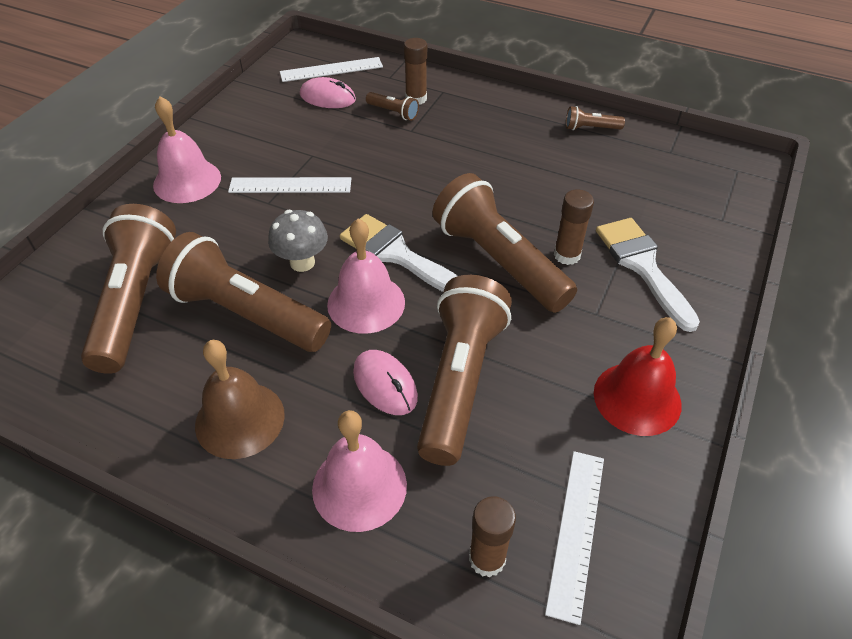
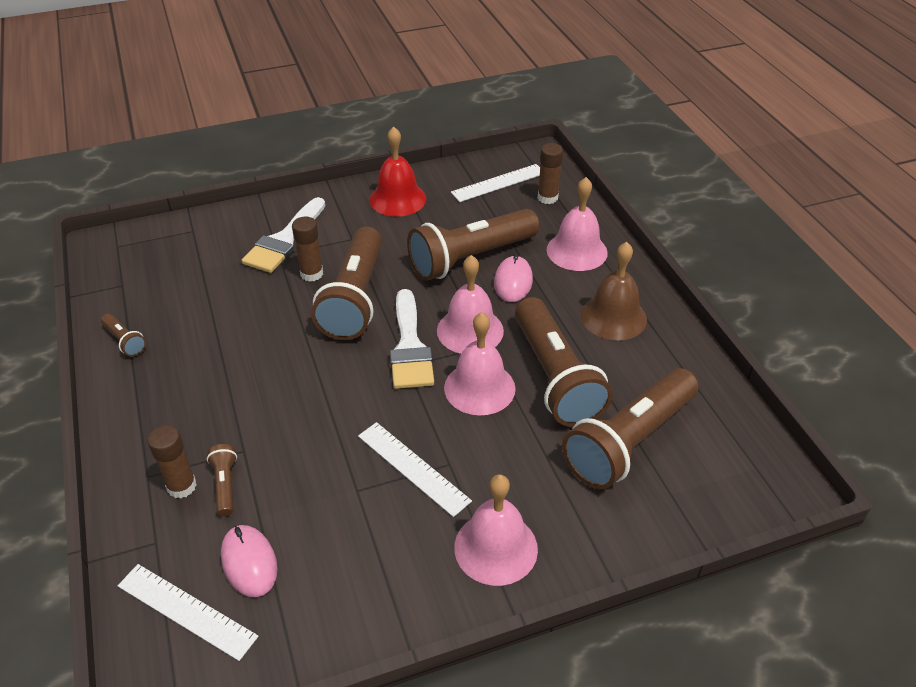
camera: 135 degrees left, 5 degrees down
grey mushroom [268,210,328,272] -> pink bell [444,312,516,416]

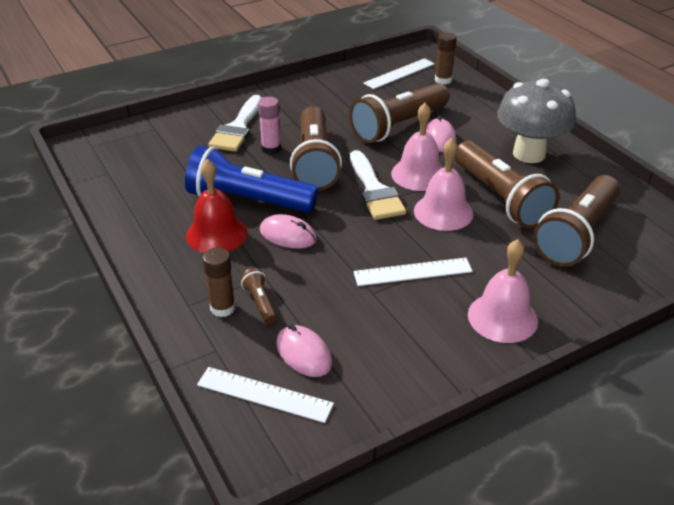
camera: 10 degrees left, 5 degrees down
brown flashlight [101,314,146,357] -> none
brown glue stick [292,217,323,282] -> pink glue stick [258,97,281,155]
white ruler [358,422,472,517] -> white ruler turned 45 degrees counterclockwise [353,258,473,286]
red bell [369,127,426,217] -> red bell moved to [186,159,248,253]
pink bell [547,177,608,271] -> none
brown bell [581,242,647,341] -> grey mushroom [497,79,576,163]
none -> blue flashlight [185,146,318,213]
none -> pink mouse [260,214,317,249]

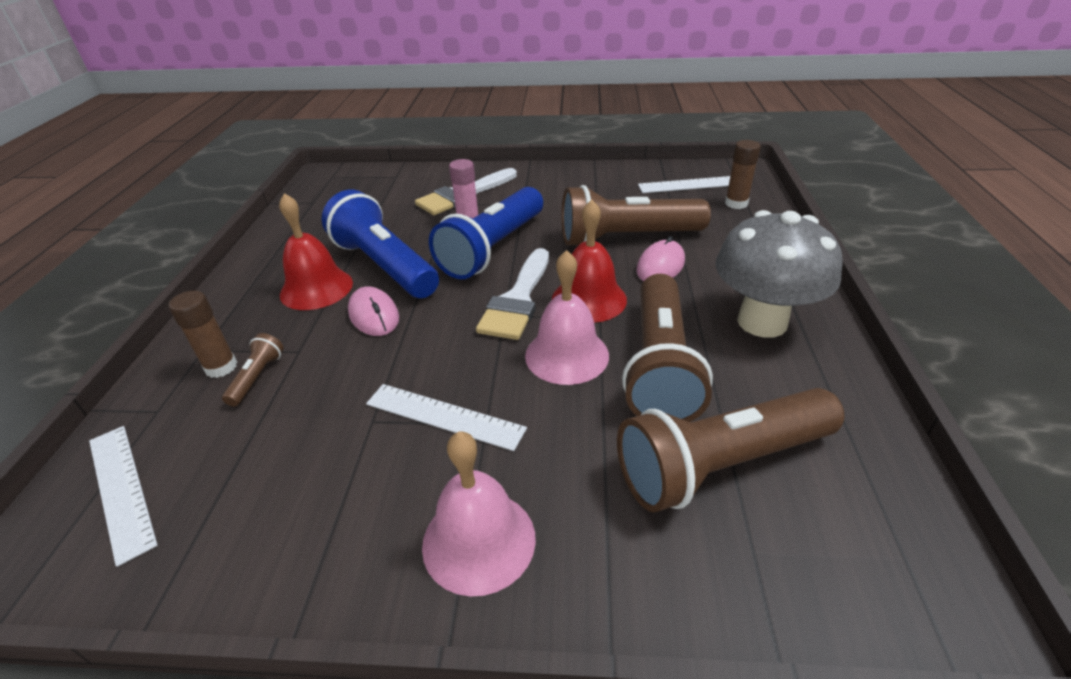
camera: 35 degrees right, 0 degrees up
pink mouse [276,324,332,377] -> none
brown flashlight [290,106,342,191] -> blue flashlight [429,187,543,279]
pink bell [391,103,443,191] -> red bell [552,199,627,323]

